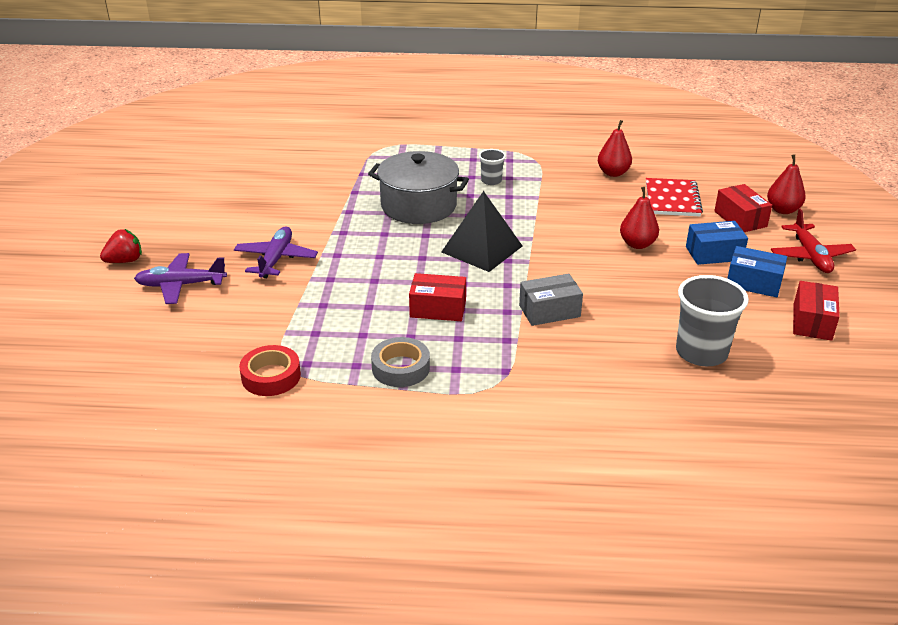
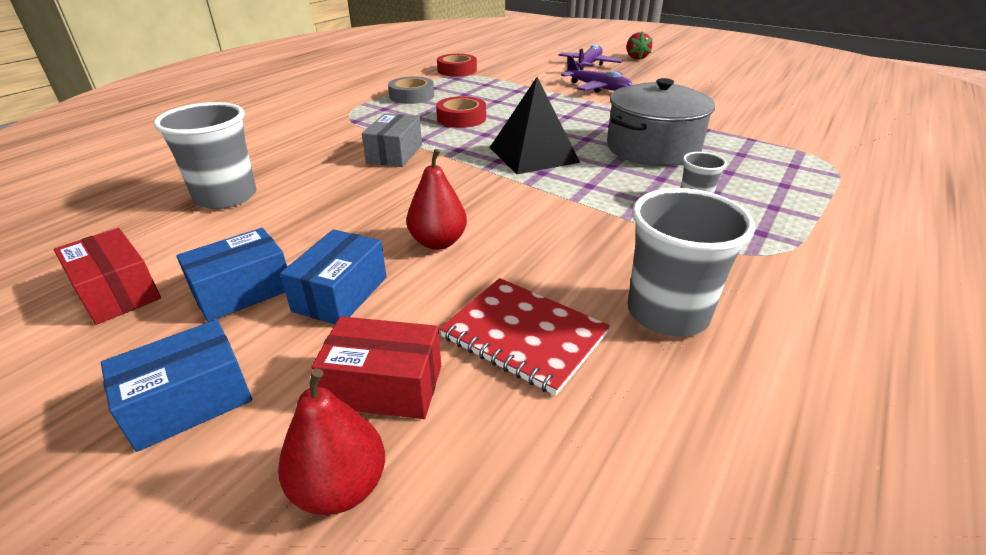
camera: 120 degrees right, 0 degrees up
red box [409,273,466,321] -> red tape [436,96,486,128]
red pear [598,120,632,177] -> grey cup [628,188,755,337]
red plane [771,208,856,273] -> blue box [101,319,252,452]

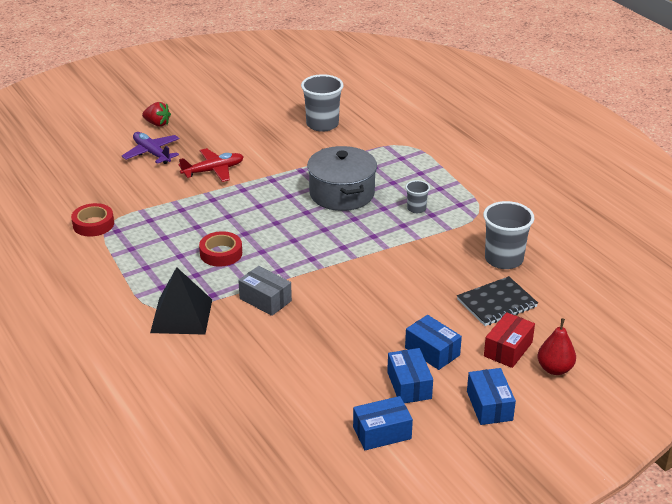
camera: 65 degrees left, 0 degrees up
red box [54,228,161,325] -> blue box [353,396,413,450]
grey cup [154,102,257,209] -> grey cup moved to [301,74,343,132]
grey tape [388,77,434,104] -> none
red pear [406,149,467,250] -> none
red notebook [439,278,610,396] -> black notebook [457,276,538,326]
black pyramid [489,77,580,174] -> black pyramid moved to [150,267,212,335]
purple plane [561,55,632,93] -> red plane [179,148,243,182]

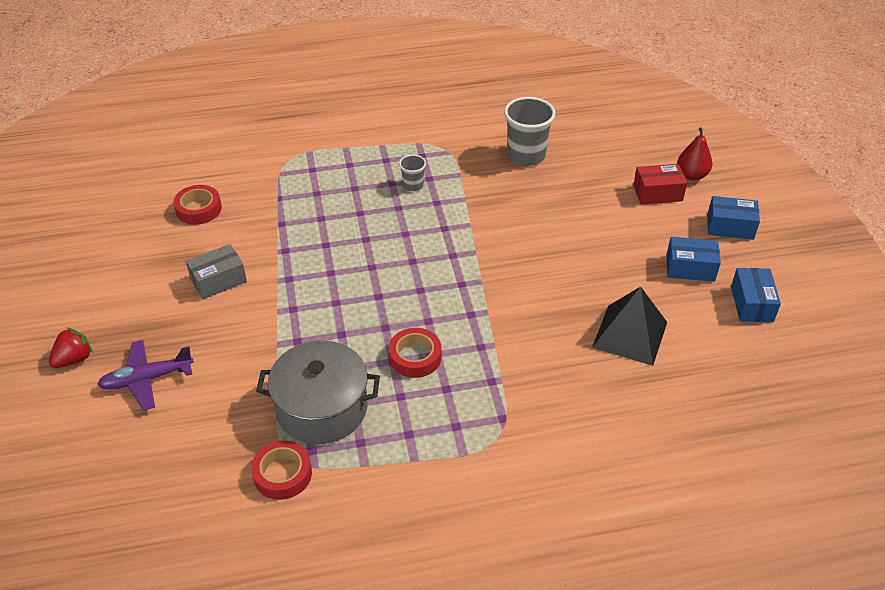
camera: 70 degrees left, 10 degrees up
black pyramid [150,267,212,335] -> black pyramid moved to [592,287,667,366]
red plane [179,148,243,182] -> none
grey box [238,266,292,316] -> grey box moved to [186,244,247,299]
grey cup [301,74,343,132] -> red tape [173,185,222,225]
grey pot [307,146,377,211] -> grey pot moved to [256,340,380,444]
blue box [405,315,462,370] -> none
black notebook [457,276,538,326] -> none
red box [484,312,535,368] -> red box turned 60 degrees counterclockwise [633,164,687,205]

